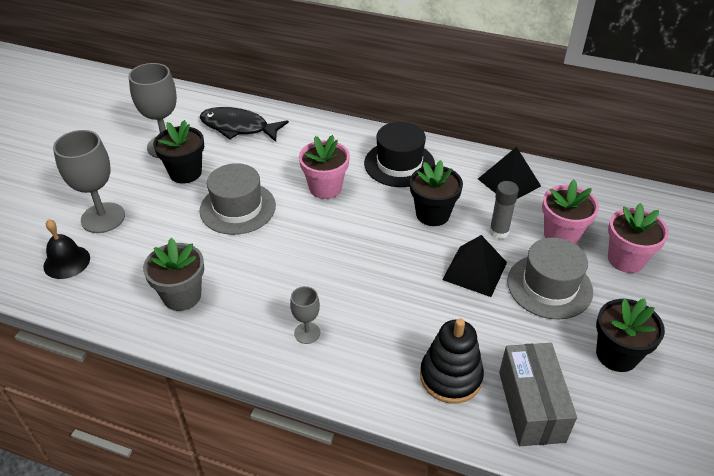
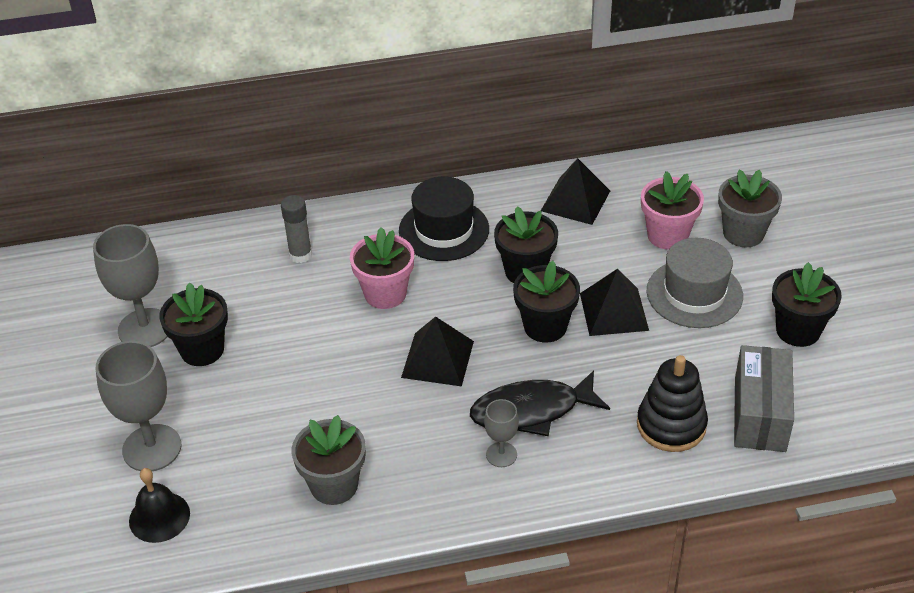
camera: 30 degrees left, 0 degrees up
grey hat [199,163,276,235] -> none
black fish [200,107,289,142] -> black fish moved to [470,370,610,436]
grey glue stick [489,181,519,239] -> grey glue stick moved to [281,195,312,263]
grey box [499,343,577,446] -> grey box turned 45 degrees clockwise [734,345,794,452]
pink flower pot [608,203,669,273] -> grey flower pot [718,169,782,247]
none -> black pyramid [401,316,474,386]
none -> black flower pot [513,261,580,343]

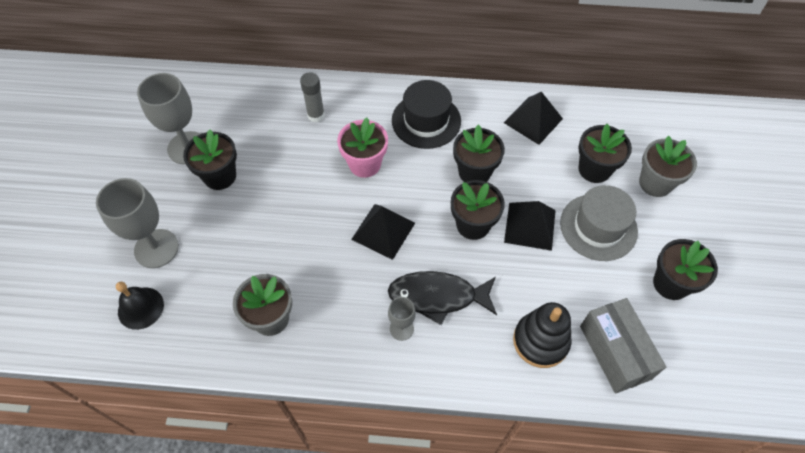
camera: 15 degrees right, 15 degrees up
pink flower pot [641,171,704,250] -> black flower pot [578,124,632,183]
grey box [734,345,794,452] -> grey box turned 45 degrees counterclockwise [580,298,666,394]

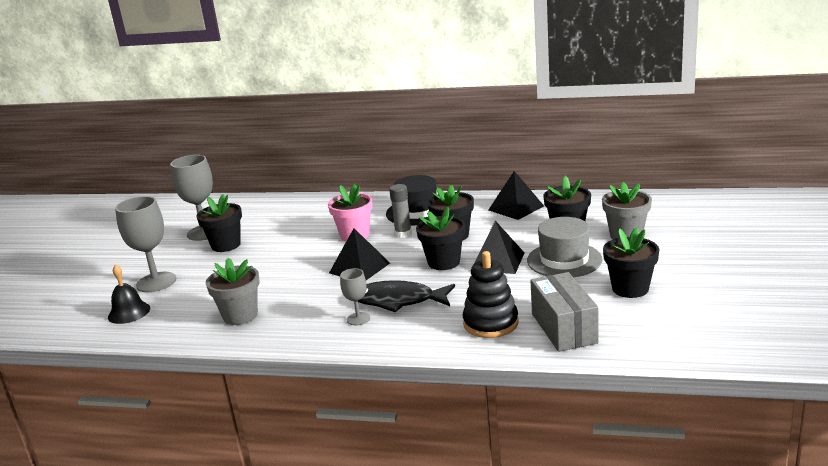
camera: 10 degrees right, 35 degrees down
grey glue stick [300,72,325,122] -> grey glue stick moved to [389,184,412,238]

